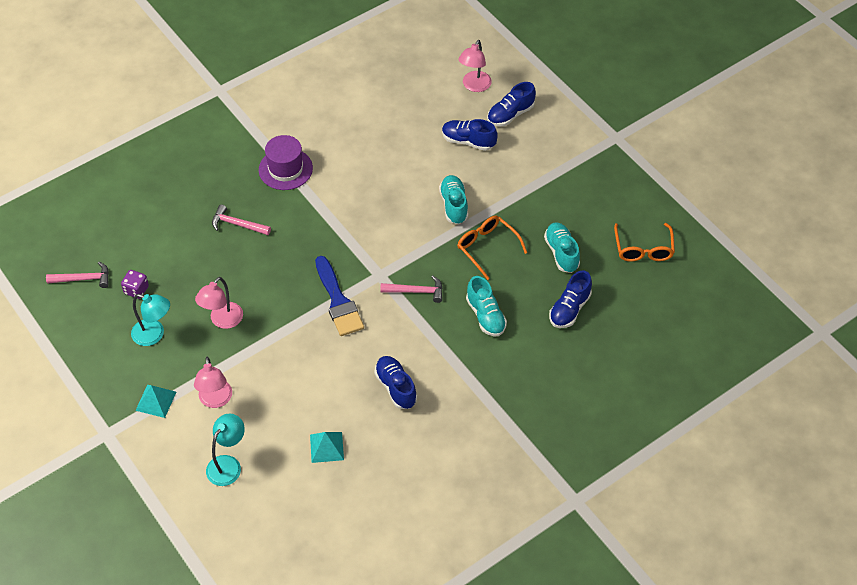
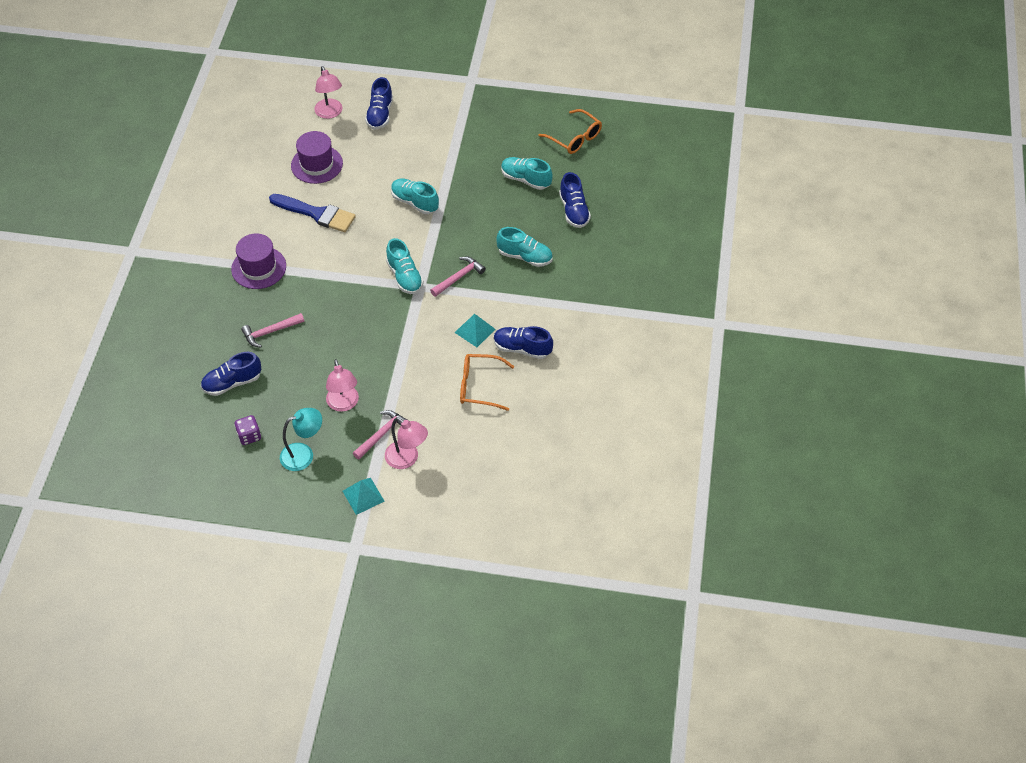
camera: 45 degrees left, 0 degrees up
pink hammer [46,262,109,288] -> pink hammer moved to [353,410,409,459]
turquoise lamp [206,413,245,486] -> none
turquoise pyramid [310,432,344,463] -> turquoise pyramid moved to [454,314,496,347]
blue brush [315,256,364,336] -> blue brush moved to [269,194,356,232]
blue shoe [442,119,498,151] -> blue shoe moved to [201,352,262,396]
orange glasses [457,216,527,280] -> orange glasses moved to [460,354,514,411]
none -> purple hat [291,131,343,184]
none -> turquoise shoe [386,238,424,294]

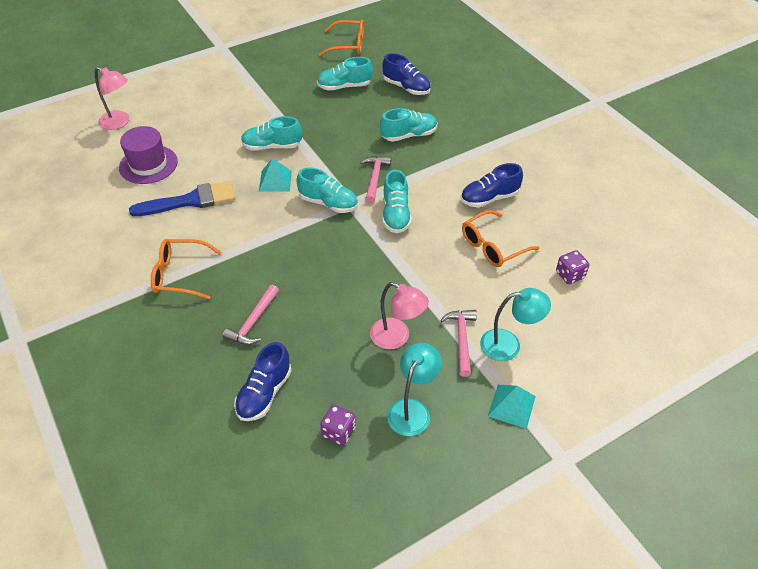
camera: 40 degrees left, 5 degrees down
purple hat [231,234,286,289] -> orange glasses [151,239,222,299]
blue shoe [365,77,393,130] -> none
pink lamp [385,417,428,469] -> turquoise lamp [480,288,551,361]
turquoise pyramid [454,314,496,347] -> turquoise pyramid moved to [259,158,292,192]
none -> turquoise shoe [383,170,412,233]
none -> purple dice [556,250,589,284]

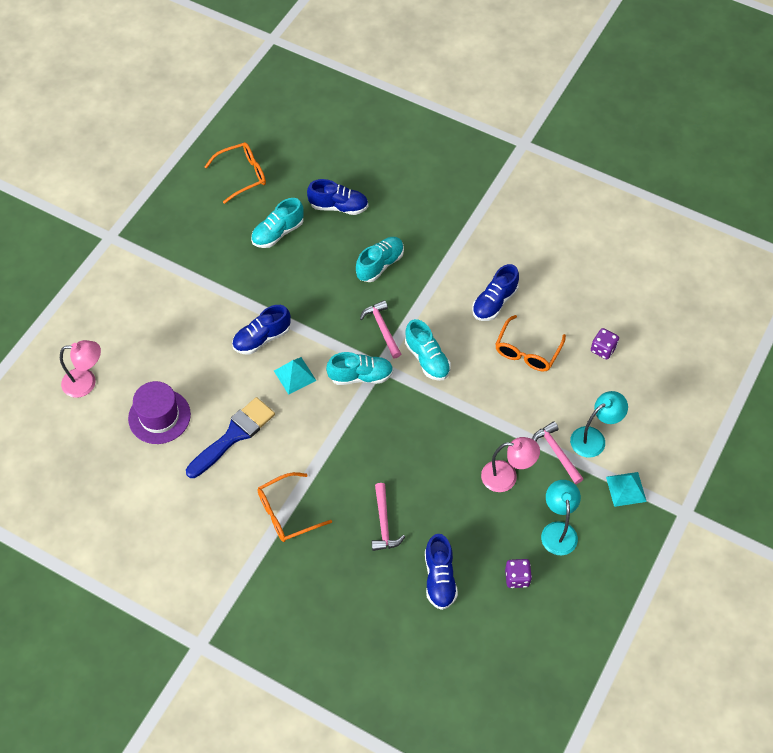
camera: 30 degrees left, 10 degrees up
turquoise shoe [241,116,302,151] -> blue shoe [232,305,291,354]

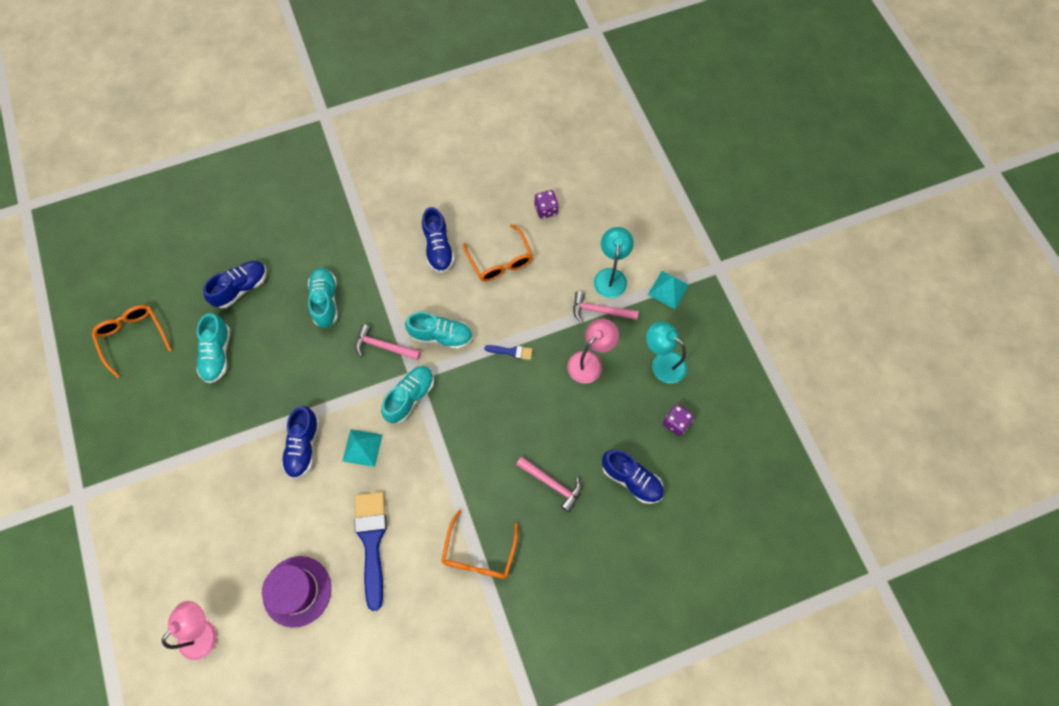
camera: 50 degrees left, 10 degrees up
orange glasses [205,142,266,204] -> orange glasses turned 45 degrees counterclockwise [91,305,172,378]
none -> blue brush [484,345,533,360]

